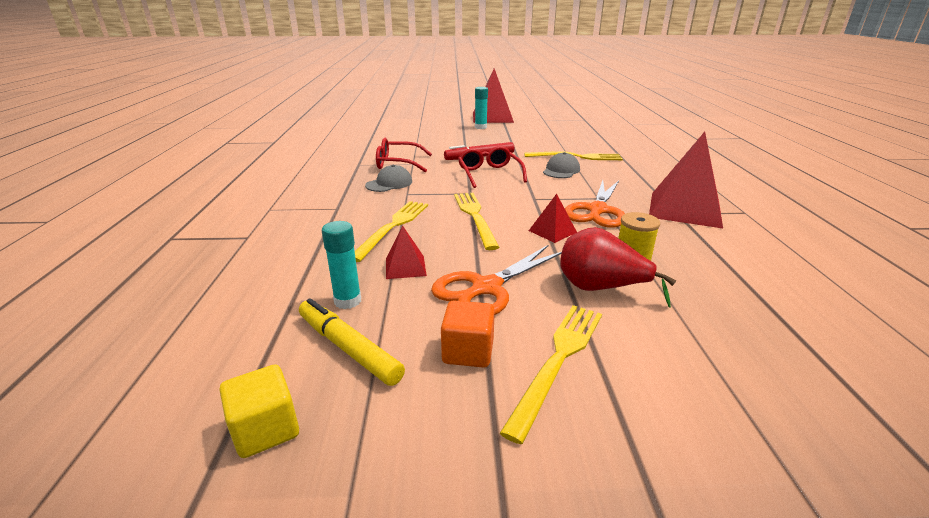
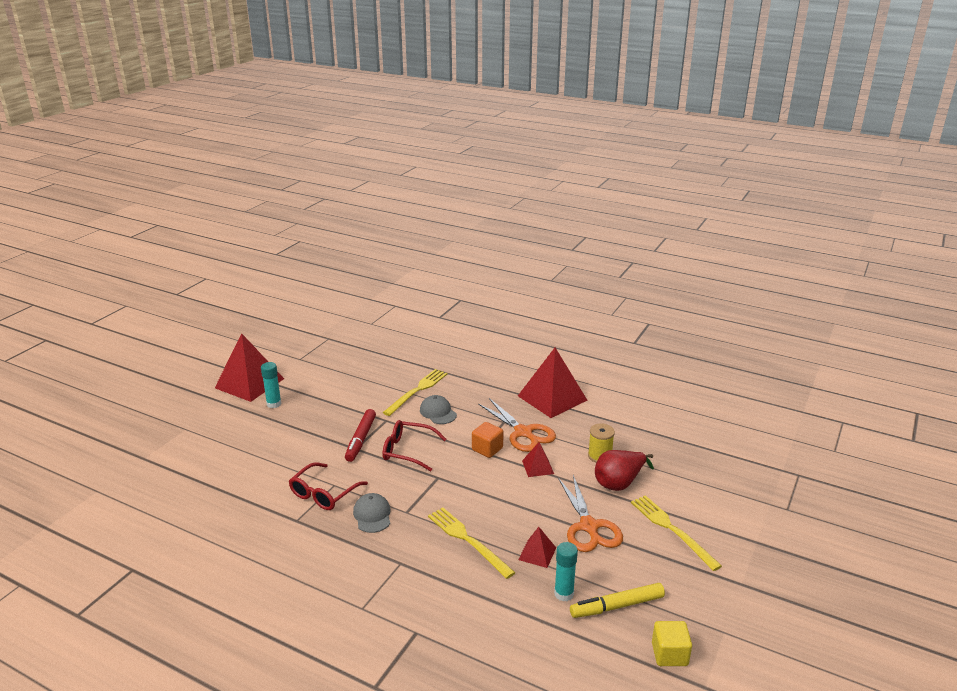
camera: 60 degrees left, 0 degrees up
orange cube [441,300,495,368] -> orange cube moved to [472,422,504,458]
yellow fork [454,193,500,250] -> none

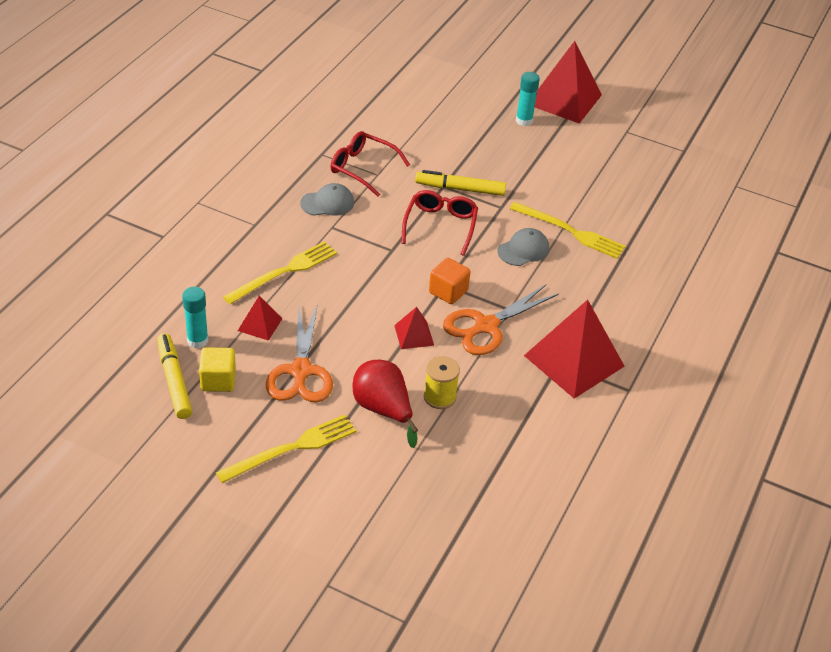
camera: 85 degrees right, 15 degrees up
red marker [345,409,376,462] -> yellow marker [415,170,506,196]
orange scissors [558,475,623,552] -> orange scissors turned 75 degrees counterclockwise [266,304,333,402]
yellow cube [652,621,692,666] -> yellow cube moved to [199,347,236,392]

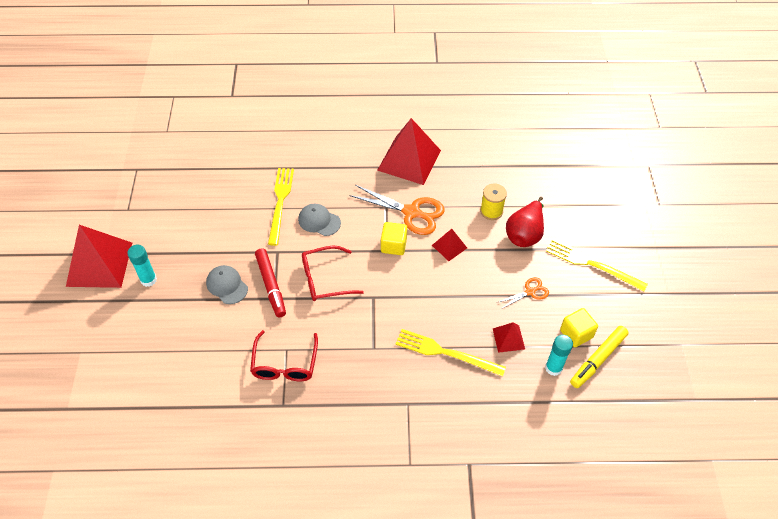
camera: 115 degrees left, 10 degrees up
orange scissors [266,304,333,402] -> orange scissors [499,277,549,309], size x0.53
grey cap [300,183,354,216] -> grey cap moved to [206,265,248,304]
yellow marker [415,170,506,196] -> red marker [255,248,286,318]
orange cube [429,258,470,304] -> yellow cube [381,222,407,255]

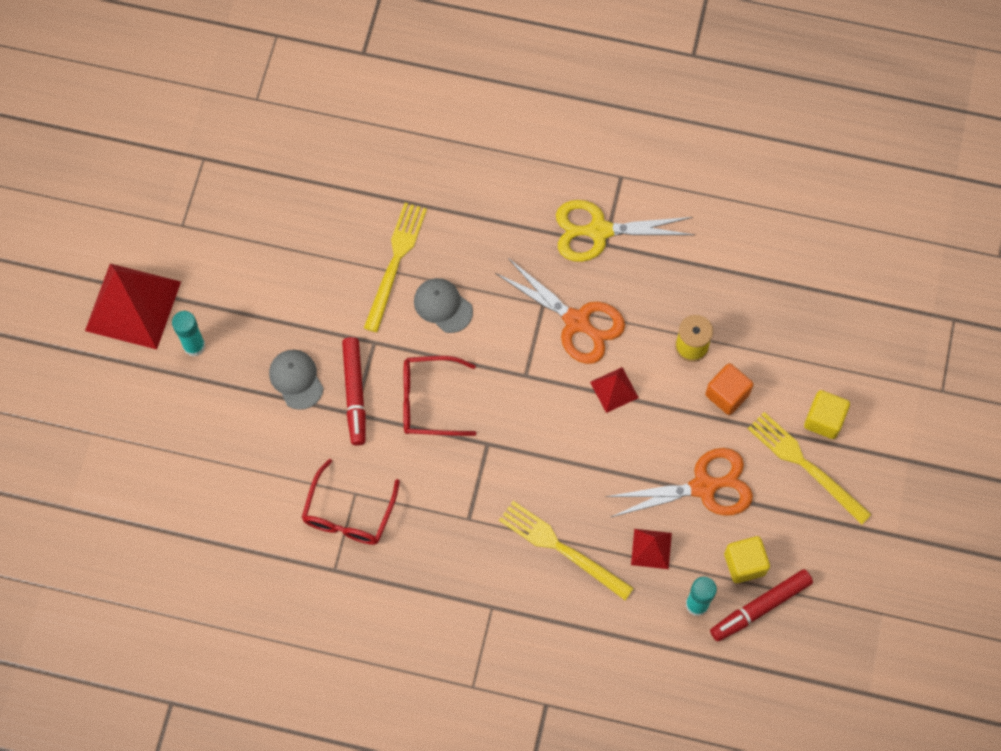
camera: 15 degrees right, 15 degrees up
red pyramid [377,118,441,185] -> yellow scissors [556,200,695,262]
yellow cube [381,222,407,255] -> yellow cube moved to [804,390,850,439]
orange scissors [499,277,549,309] -> orange scissors [605,448,753,517], size x1.90
red pear [506,197,544,247] -> orange cube [705,363,754,415]
yellow marker [570,326,629,388] -> red marker [710,569,813,642]

